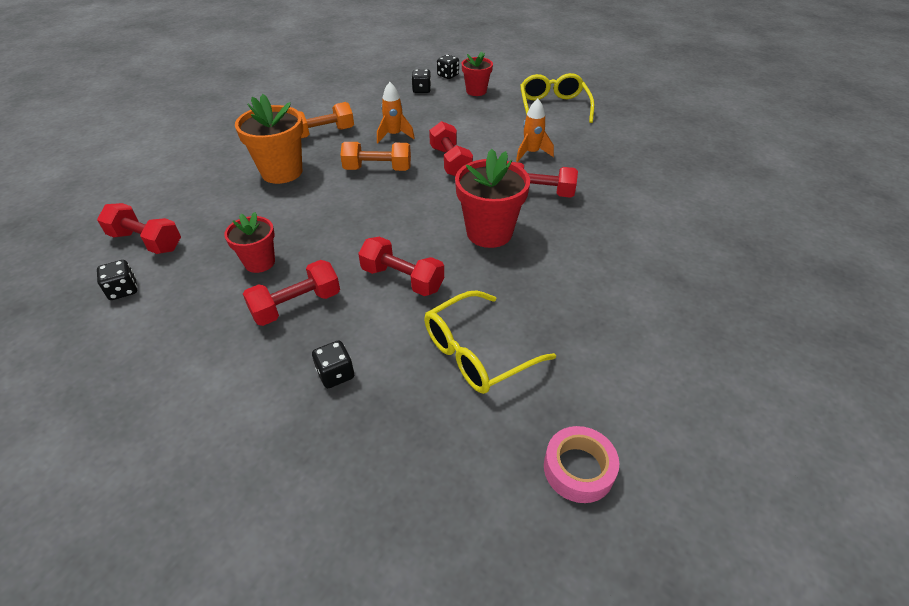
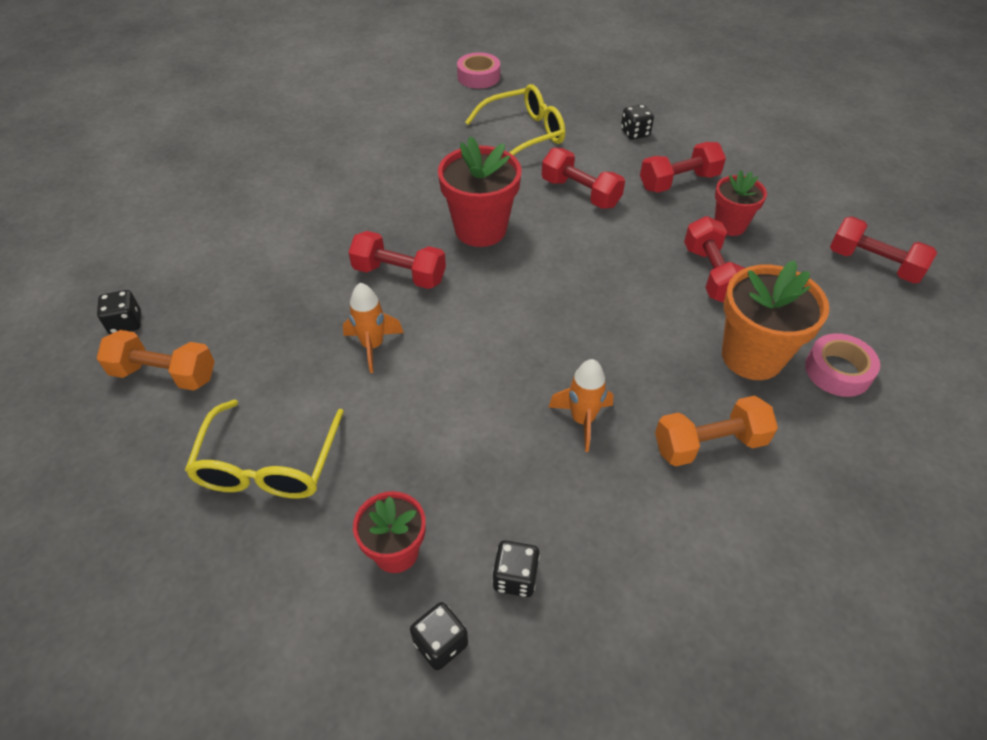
camera: 170 degrees left, 5 degrees up
black dice [97,260,137,300] -> black dice moved to [97,290,141,334]
orange dumbbell [340,142,411,171] -> orange dumbbell moved to [96,330,215,391]
red dumbbell [429,121,473,176] -> red dumbbell moved to [684,216,745,303]
none -> pink tape [805,333,880,397]

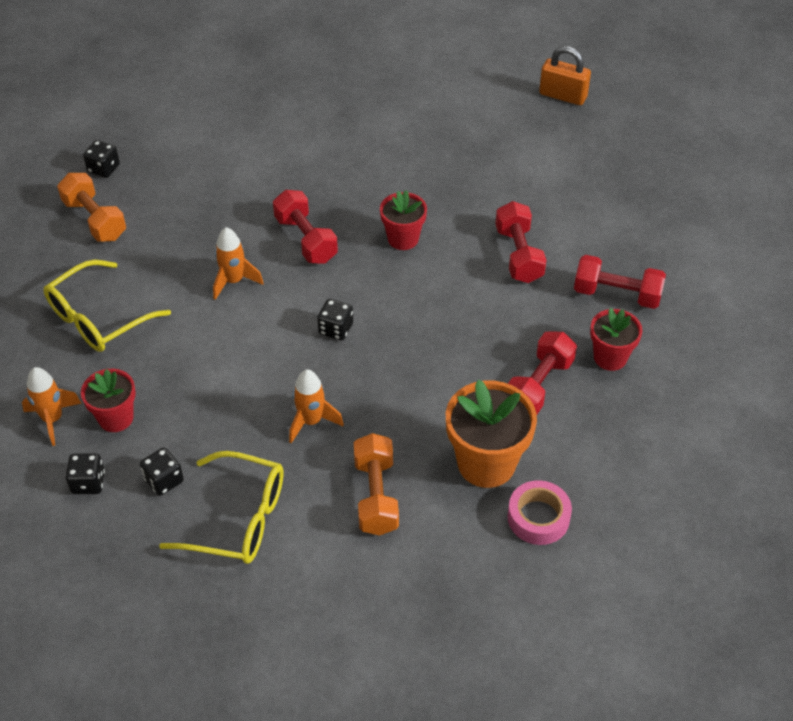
camera: 40 degrees right, 0 degrees up
red flower pot [438,136,522,247] -> red flower pot [380,190,427,250], size x0.61
pink tape [457,52,500,89] -> orange padlock [539,46,591,105]
yellow glasses [465,84,565,156] -> yellow glasses moved to [159,451,284,564]
black dice [621,104,654,140] -> black dice moved to [317,299,353,340]
orange dumbbell [655,396,778,467] -> orange dumbbell turned 60 degrees clockwise [354,433,399,536]
red dumbbell [830,216,937,283] -> none
none -> orange rocket [22,367,82,446]

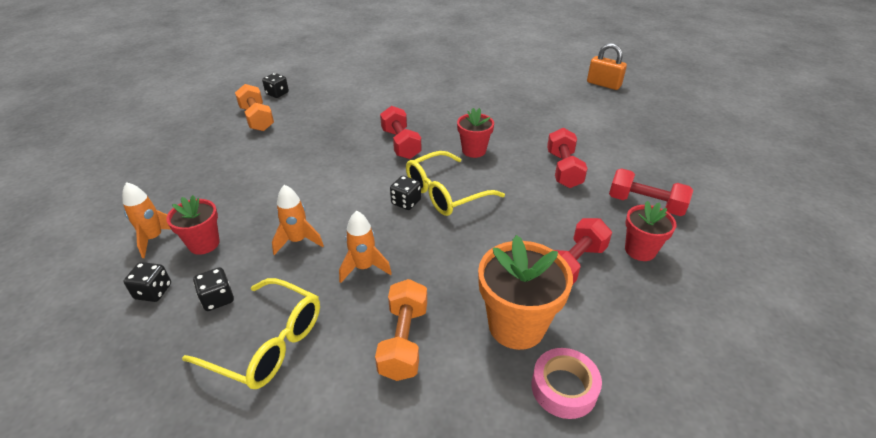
camera: 10 degrees right, 10 degrees down
yellow glasses [43,260,171,352] -> yellow glasses moved to [406,151,505,216]
orange rocket [213,227,264,300] -> orange rocket moved to [272,185,324,255]

